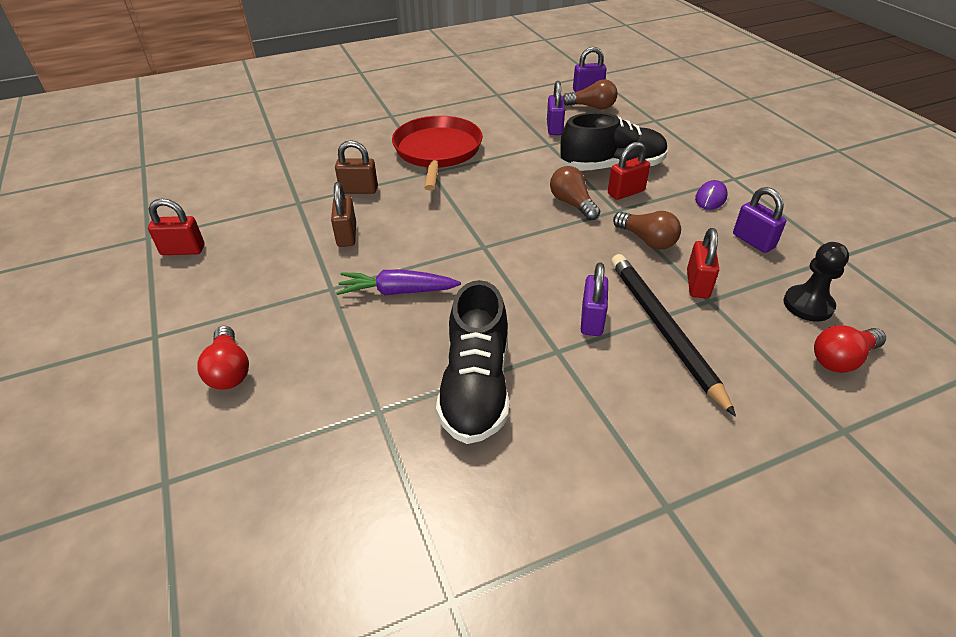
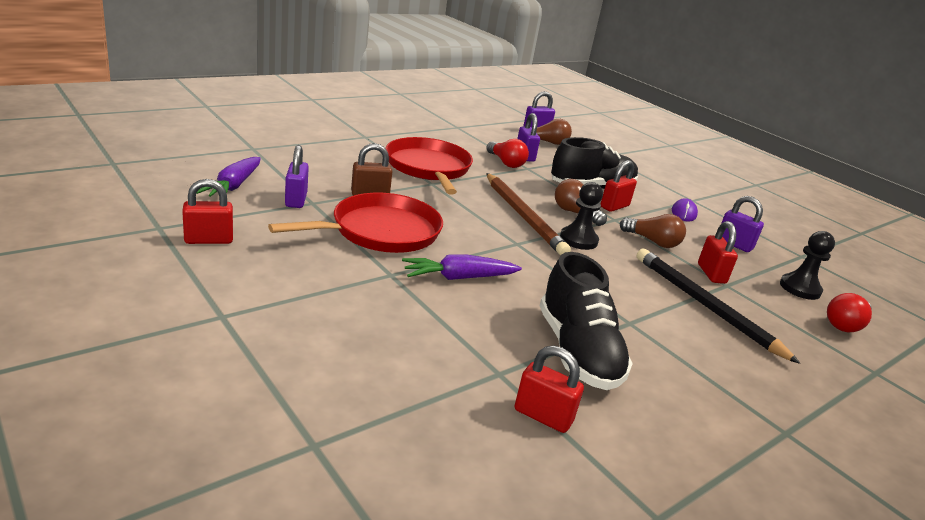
camera: 20 degrees left, 15 degrees down
red light bulb [197,326,249,390] -> red light bulb moved to [486,139,529,168]
brown padlock [331,182,356,247] -> red pan [268,193,443,253]
purple padlock [581,262,608,336] -> purple padlock moved to [285,145,309,208]
none -> purple carrot [196,157,261,197]
none -> brown pencil [486,173,571,256]
none -> red padlock [515,346,584,433]
none -> black pawn [560,182,603,250]

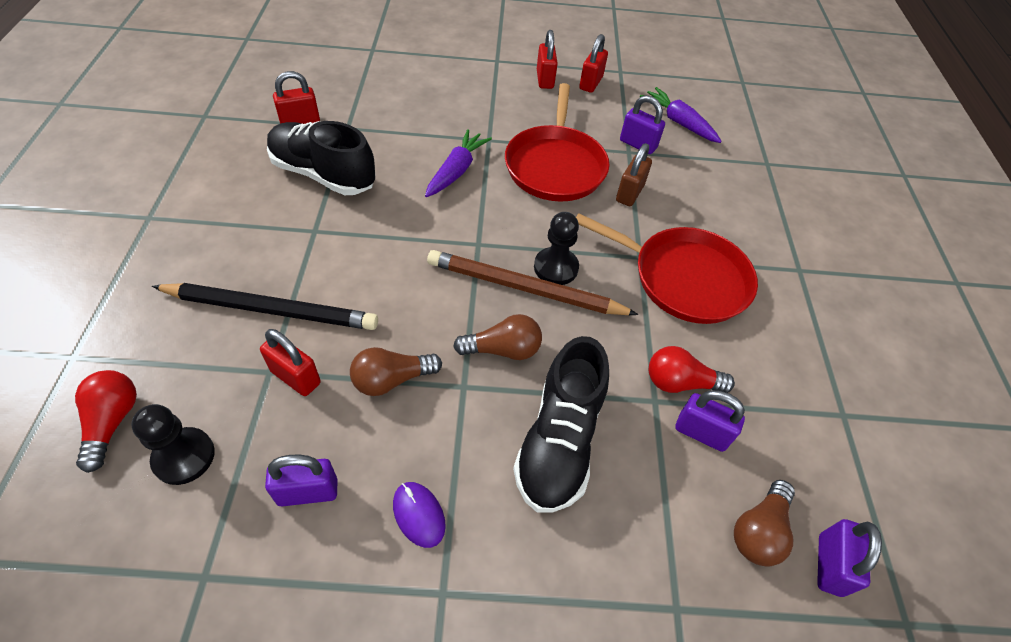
camera: 130 degrees right, 25 degrees up
black pawn [560,182,603,250] -> black pawn moved to [534,212,579,285]
red padlock [601,160,637,212] -> red padlock moved to [537,30,558,89]

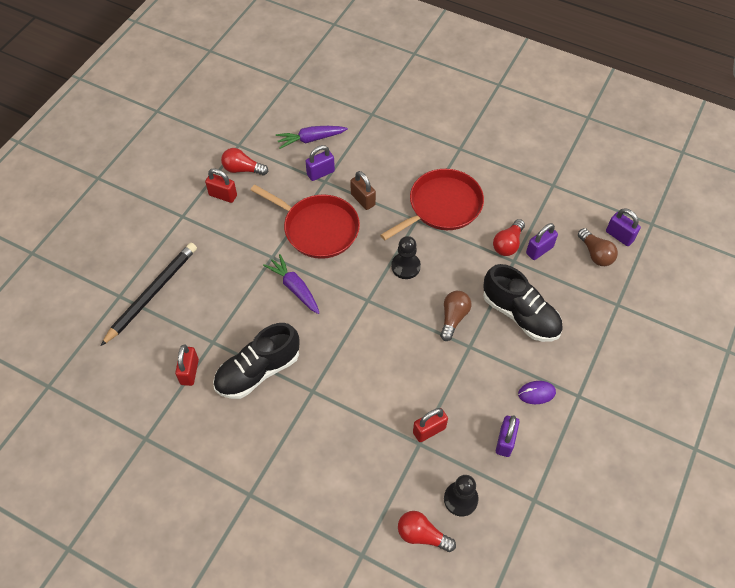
camera: 60 degrees left, 5 degrees up
black pencil [152,283,378,330] -> black pencil moved to [101,243,197,346]
brown light bulb [350,347,442,396] -> none
brown pencil [427,250,638,315] -> none
red padlock [579,34,608,93] -> red light bulb [221,148,268,175]

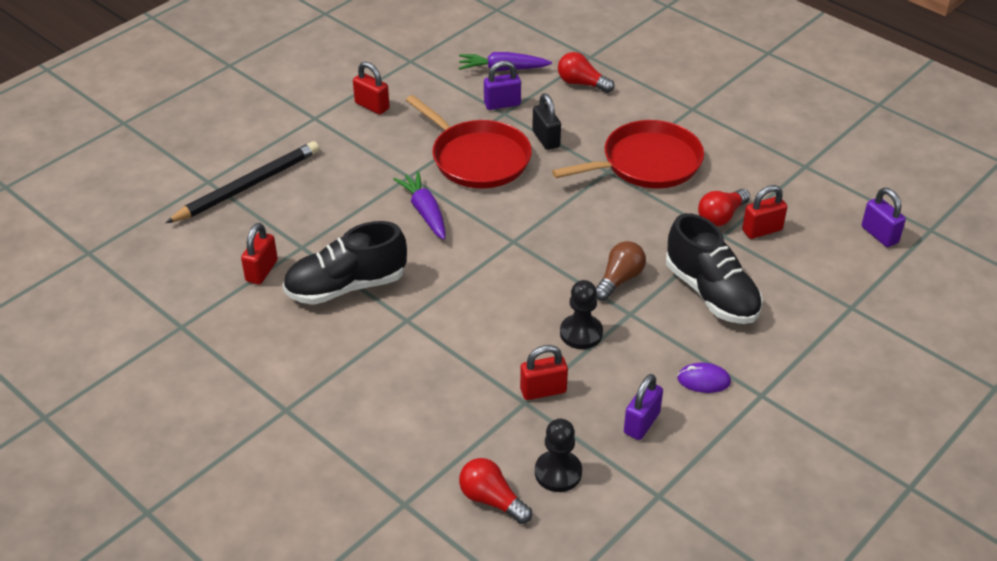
camera: 15 degrees right, 15 degrees down
red light bulb [221,148,268,175] -> red light bulb moved to [558,52,615,93]
brown padlock [350,171,376,210] -> black padlock [532,93,561,150]
black pawn [391,236,421,279] -> black pawn moved to [560,280,603,349]
purple padlock [526,223,558,260] -> red padlock [742,185,787,239]
brown light bulb [578,228,618,266] -> none

